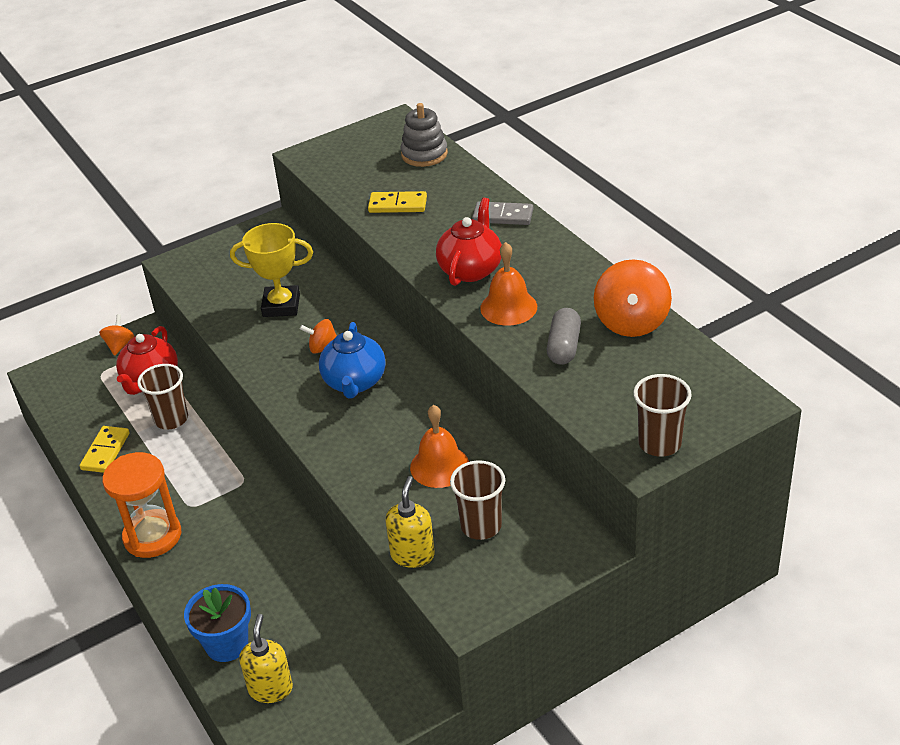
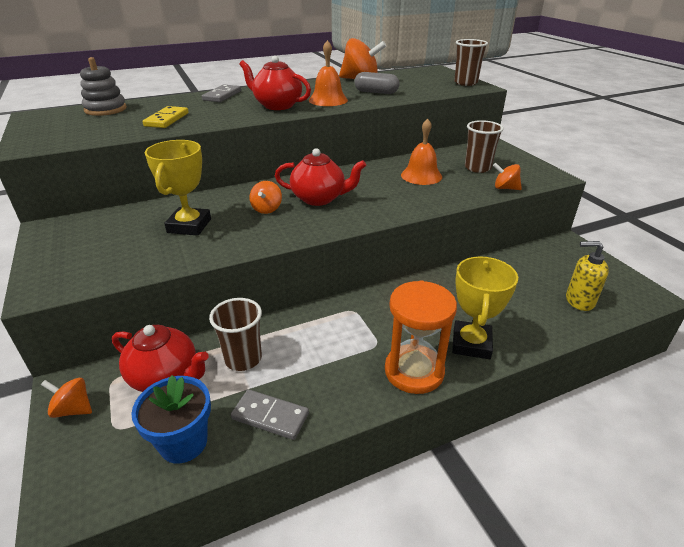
camera: 85 degrees left, 5 degrees down
yellow domino [80,426,130,473] -> grey domino [231,389,309,440]
blue flower pot [184,584,251,662] -> blue flower pot moved to [131,375,211,464]
blue teapot [319,322,386,399] -> red teapot [275,148,366,206]
yellow soap dispenser [385,476,435,568] -> orange spinning top [493,163,522,190]
none -> yellow trophy [452,256,518,359]

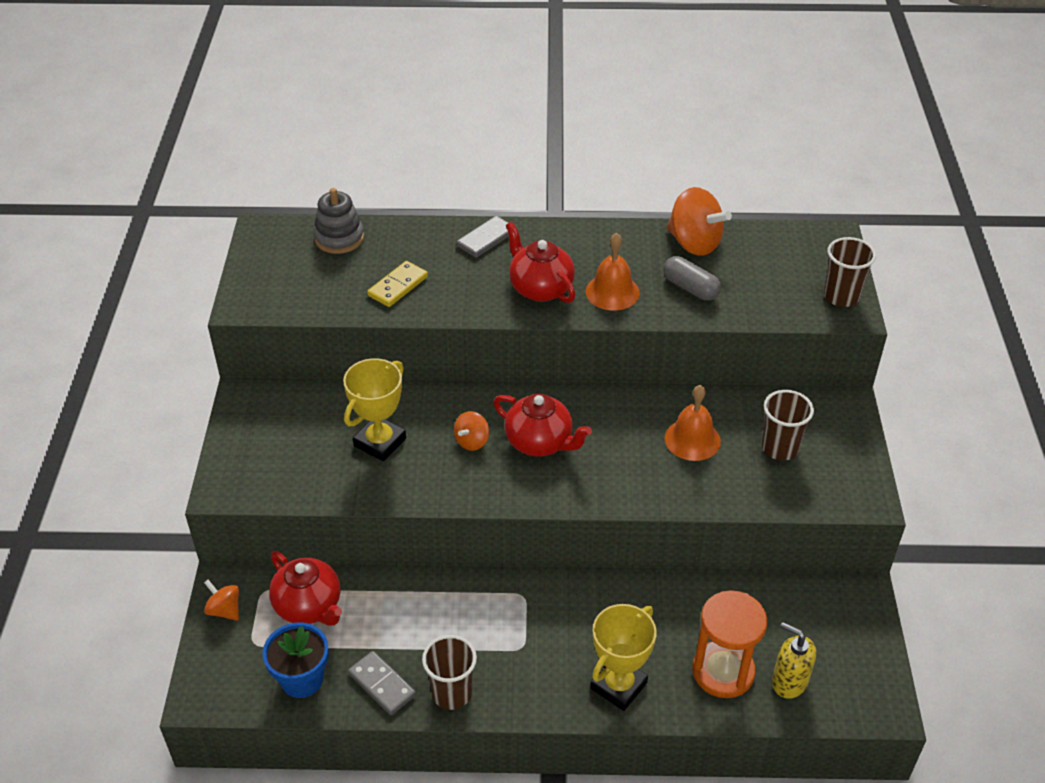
camera: 25 degrees right, 10 degrees up
brown cup [209,298,262,371] -> brown cup moved to [422,635,477,710]
orange hourglass [385,280,457,394] -> orange hourglass moved to [692,590,767,698]
orange spinning top [493,163,522,190] -> none

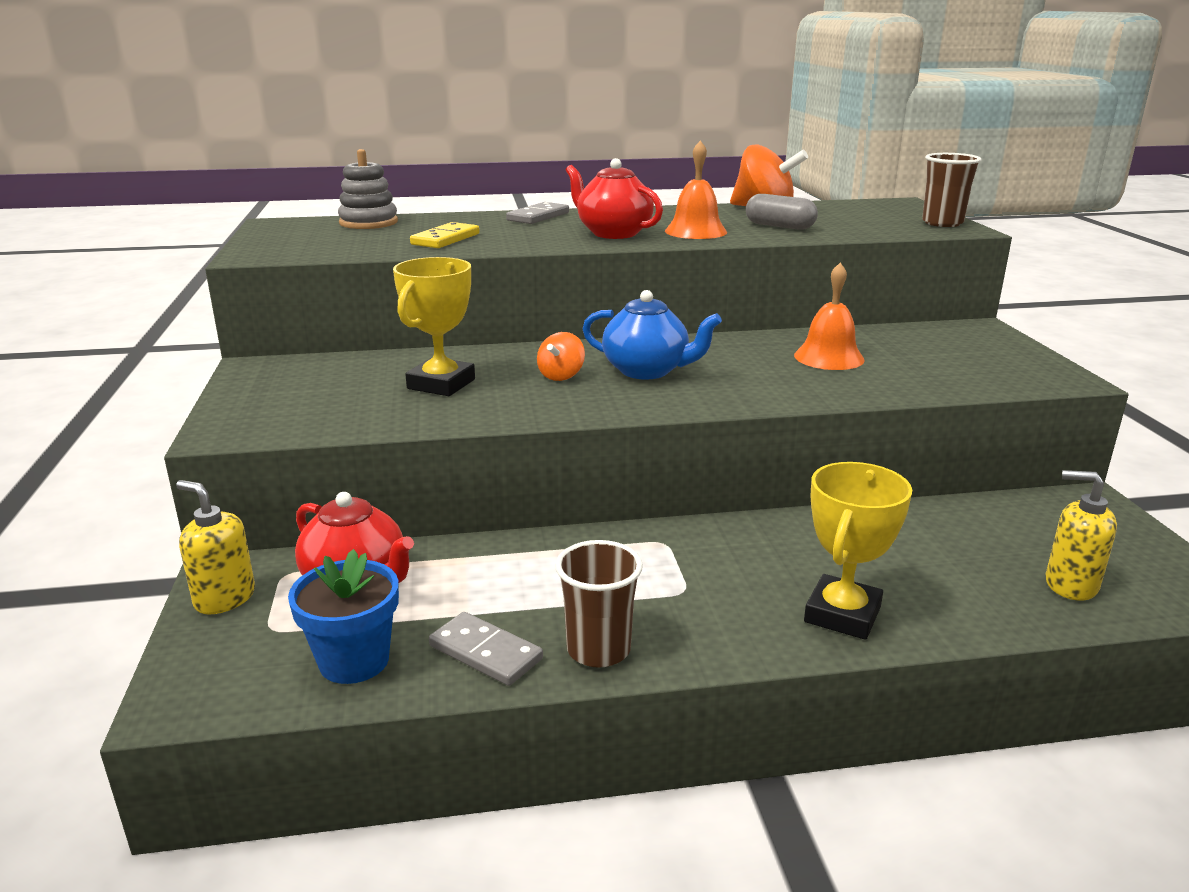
camera: 10 degrees left, 20 degrees down
orange spinning top [204,580,239,621] -> yellow soap dispenser [176,480,255,615]
red teapot [494,394,592,456] -> blue teapot [582,290,722,380]
orange hourglass [692,590,767,698] -> none
brown cup [762,390,814,461] -> none

